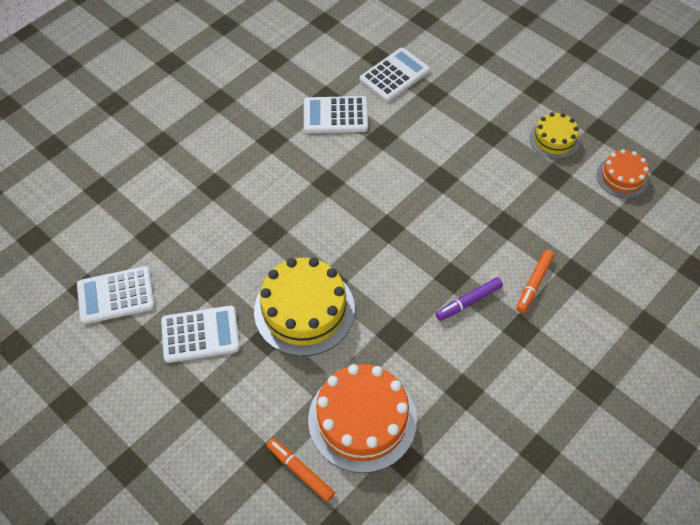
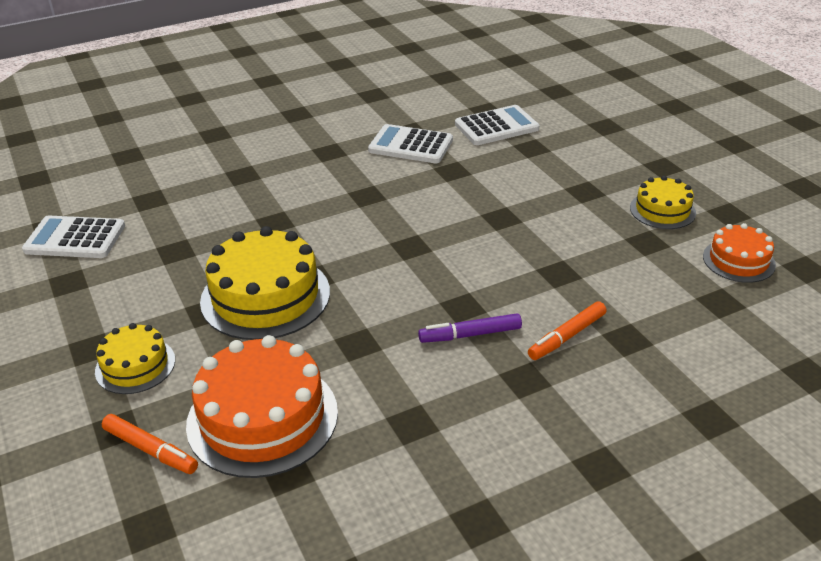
camera: 20 degrees right, 20 degrees down
white calculator [161,306,240,363] -> none
orange marker [266,438,335,502] -> orange marker turned 150 degrees clockwise [102,414,198,474]
none -> yellow cake [95,323,175,394]

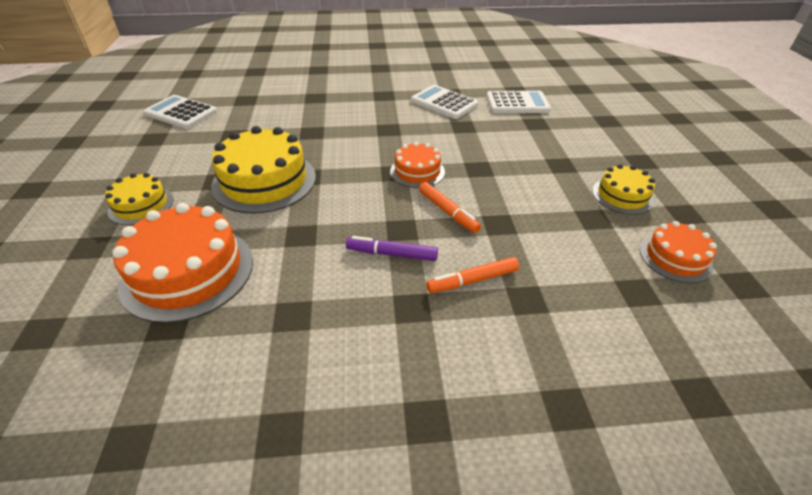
camera: 20 degrees right, 5 degrees up
orange marker [102,414,198,474] -> orange marker moved to [419,182,481,233]
none -> orange cake [390,142,445,188]

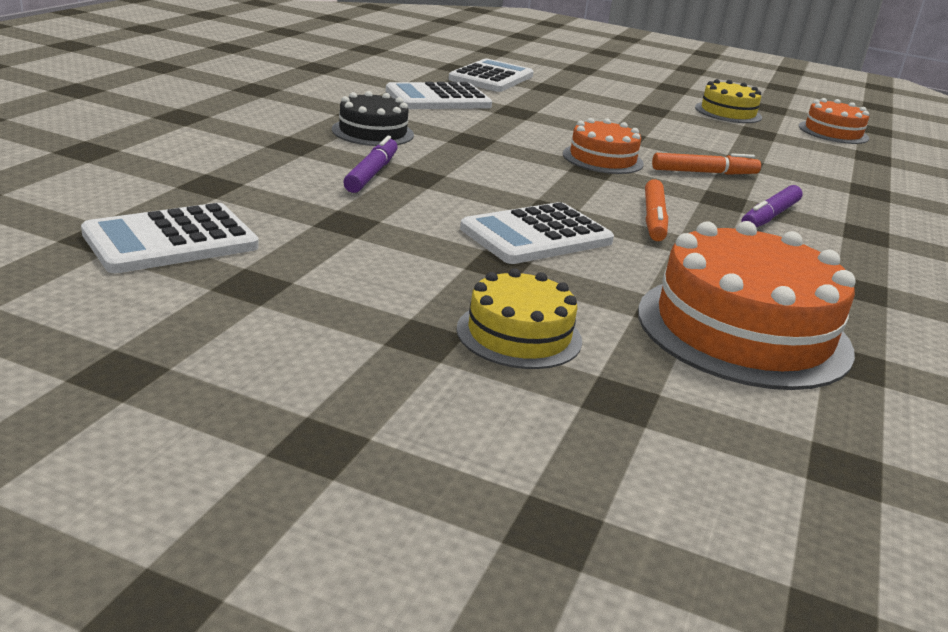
camera: 65 degrees left, 15 degrees down
yellow cake [211,126,316,214] -> white calculator [460,202,614,264]
orange marker [426,257,519,293] -> orange marker moved to [645,179,668,241]
none -> black cake [332,91,414,146]
none -> purple marker [343,136,398,193]

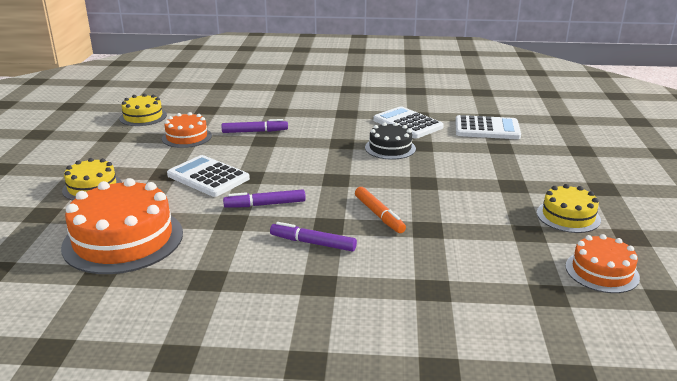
camera: 75 degrees right, 0 degrees up
white calculator [81,203,259,273] -> yellow cake [119,94,167,126]
black cake [332,91,414,146] -> black cake moved to [365,122,416,160]
orange cake [563,118,644,174] -> orange cake moved to [162,112,212,148]
orange marker [645,179,668,241] -> purple marker [223,189,306,208]

